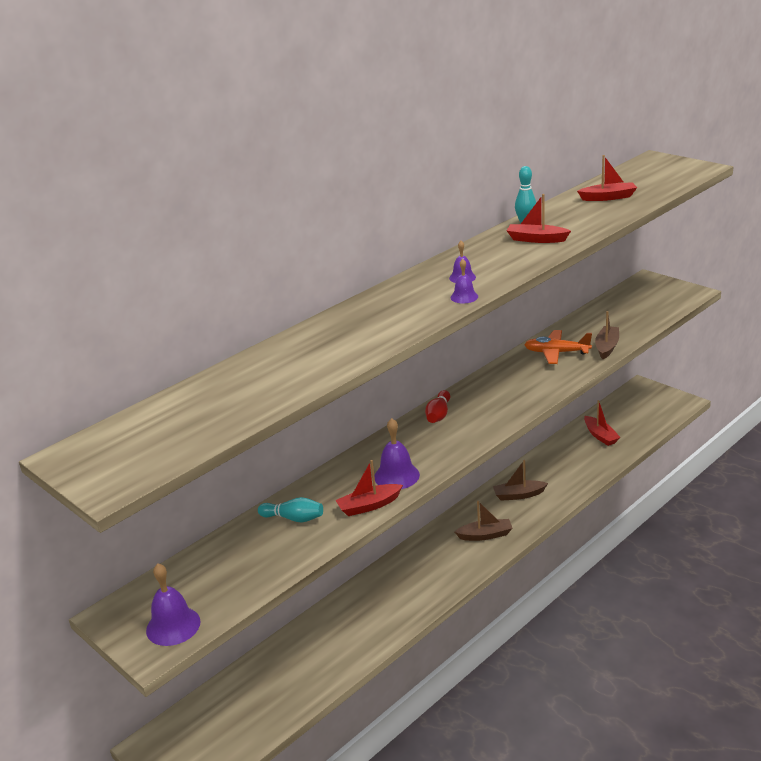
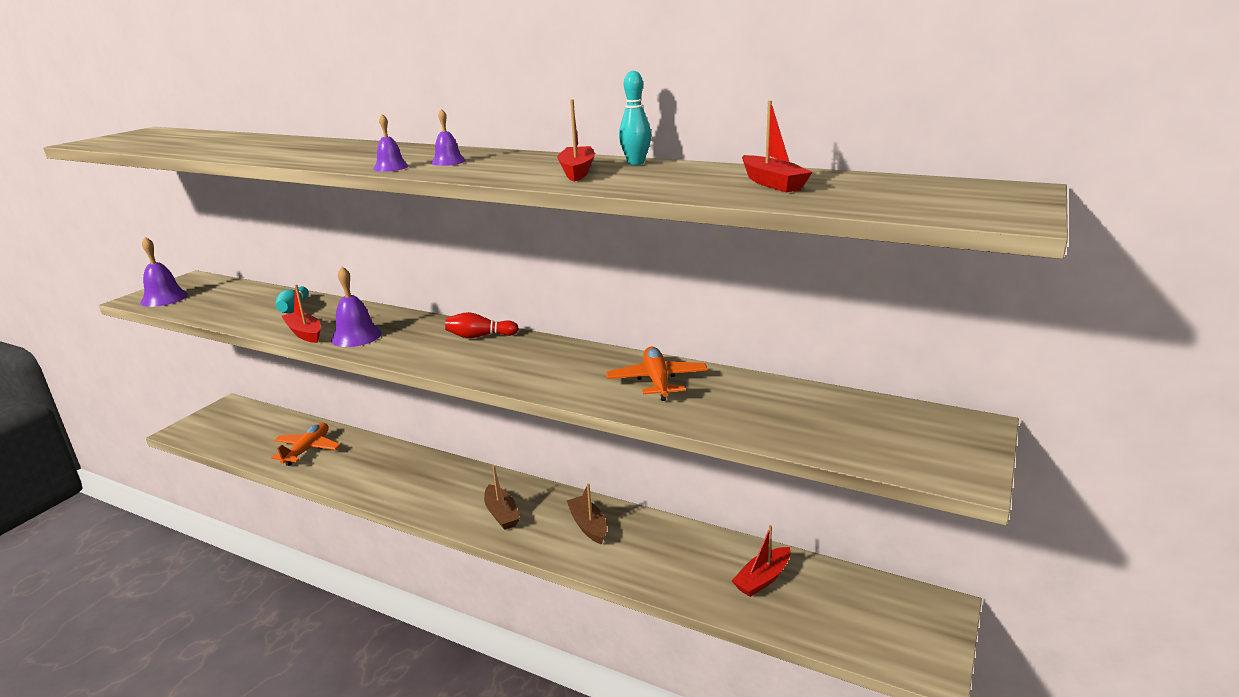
camera: 70 degrees right, 5 degrees down
brown boat [595,311,619,359] -> none
none -> orange plane [271,423,341,466]

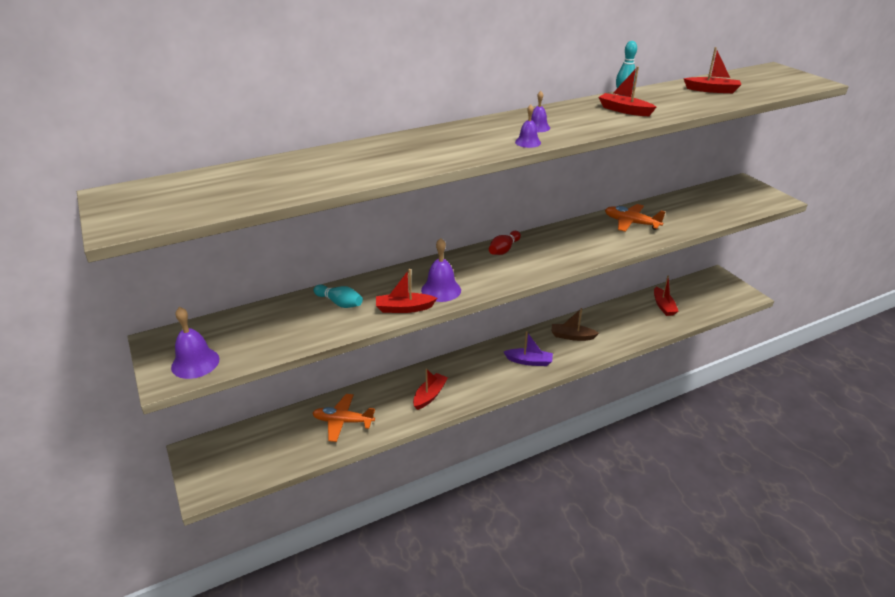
camera: 55 degrees left, 10 degrees up
orange plane [271,423,341,466] -> orange plane turned 45 degrees counterclockwise [313,394,375,442]
brown boat [484,465,520,530] -> purple boat [504,331,553,366]
none -> red boat [413,368,448,410]

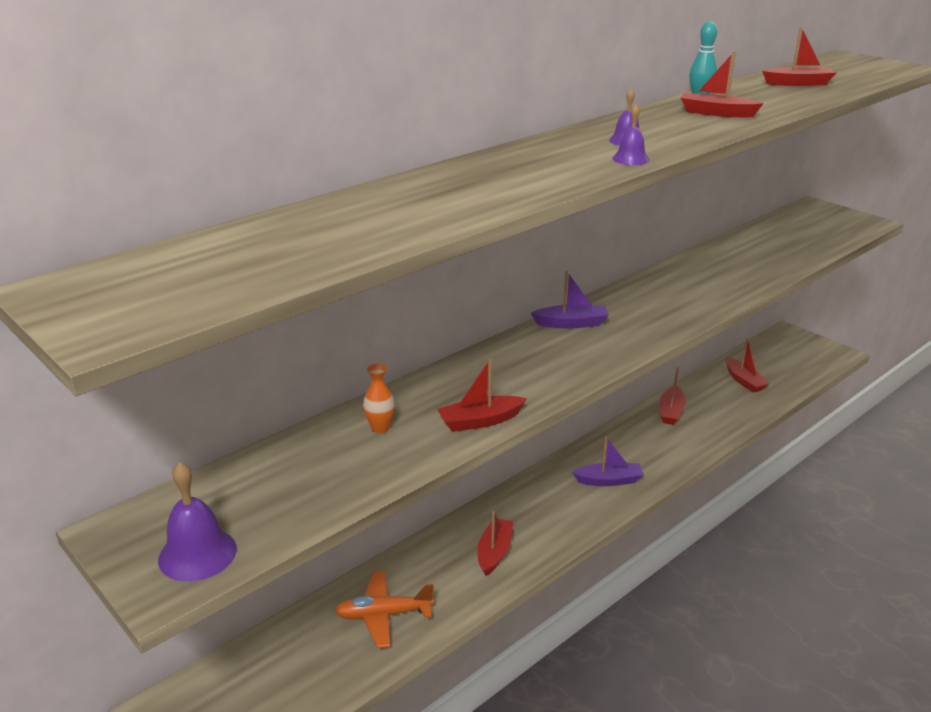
camera: 15 degrees left, 5 degrees down
turquoise bowling pin [314,284,363,308] -> orange vase [363,364,395,433]
purple bell [421,238,461,302] -> none
red bowling pin [489,231,521,255] -> purple boat [531,270,609,328]
brown boat [551,308,599,341] -> none
orange plane [605,204,665,232] -> none
none -> red boat [660,367,686,425]

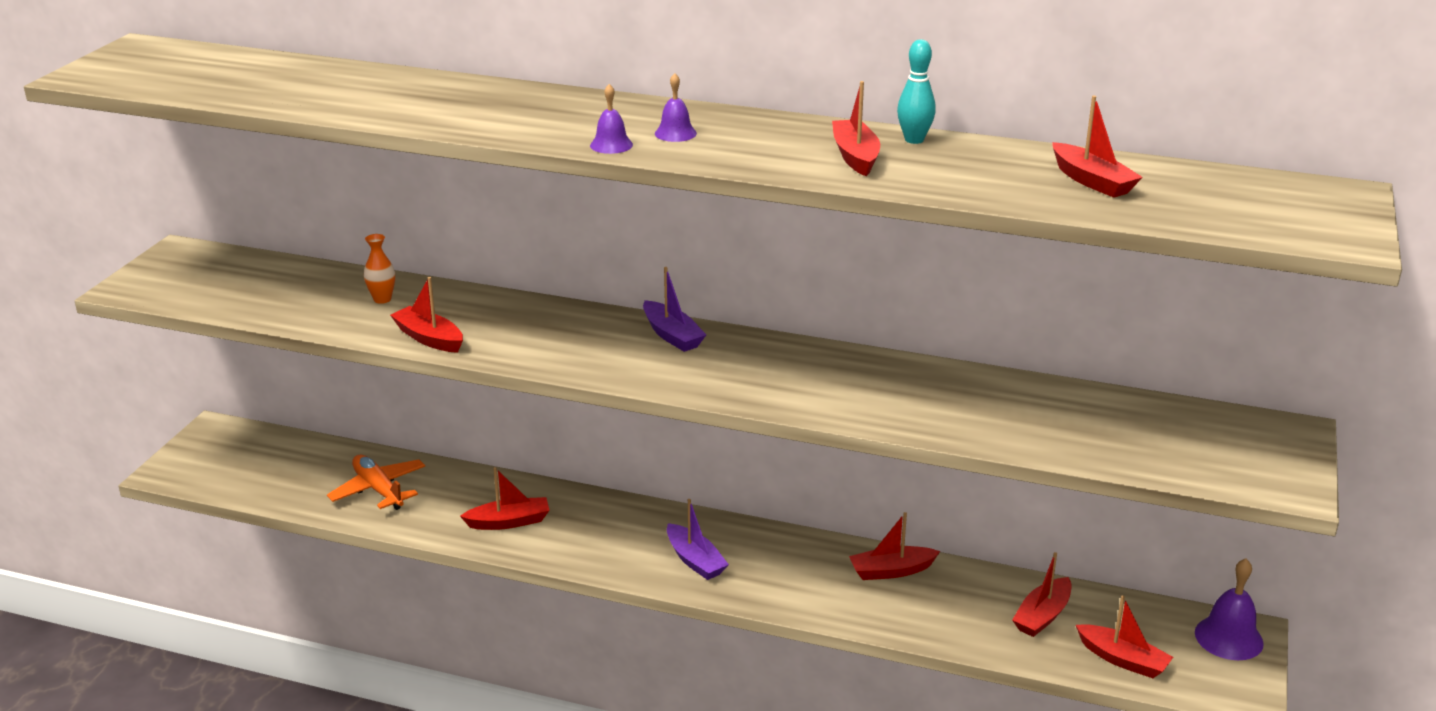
camera: 60 degrees right, 0 degrees up
purple bell [158,461,237,582] -> purple bell moved to [1195,558,1264,660]
none -> red boat [1076,596,1173,678]

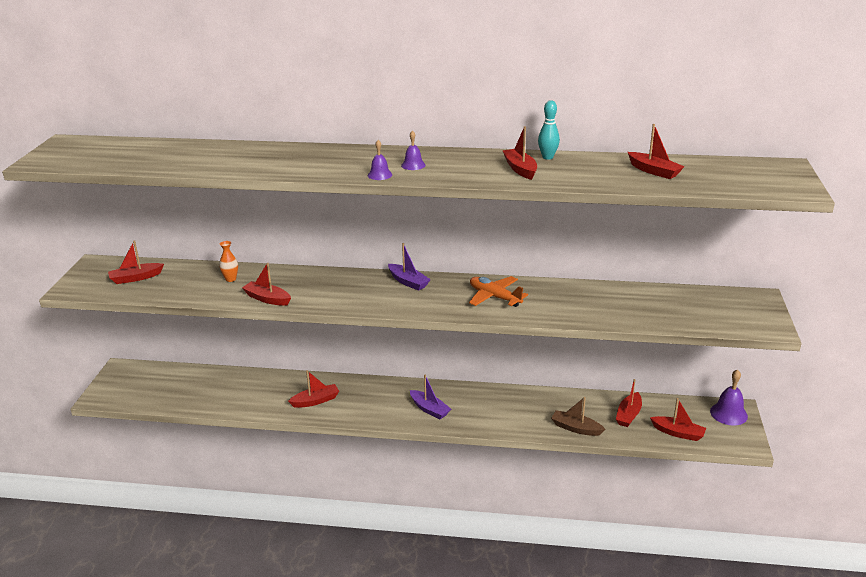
camera: 10 degrees left, 0 degrees up
orange plane [327,455,425,510] -> orange plane moved to [469,276,528,307]
red boat [849,512,940,580] -> red boat moved to [108,240,164,284]
none -> brown boat [551,397,605,436]

